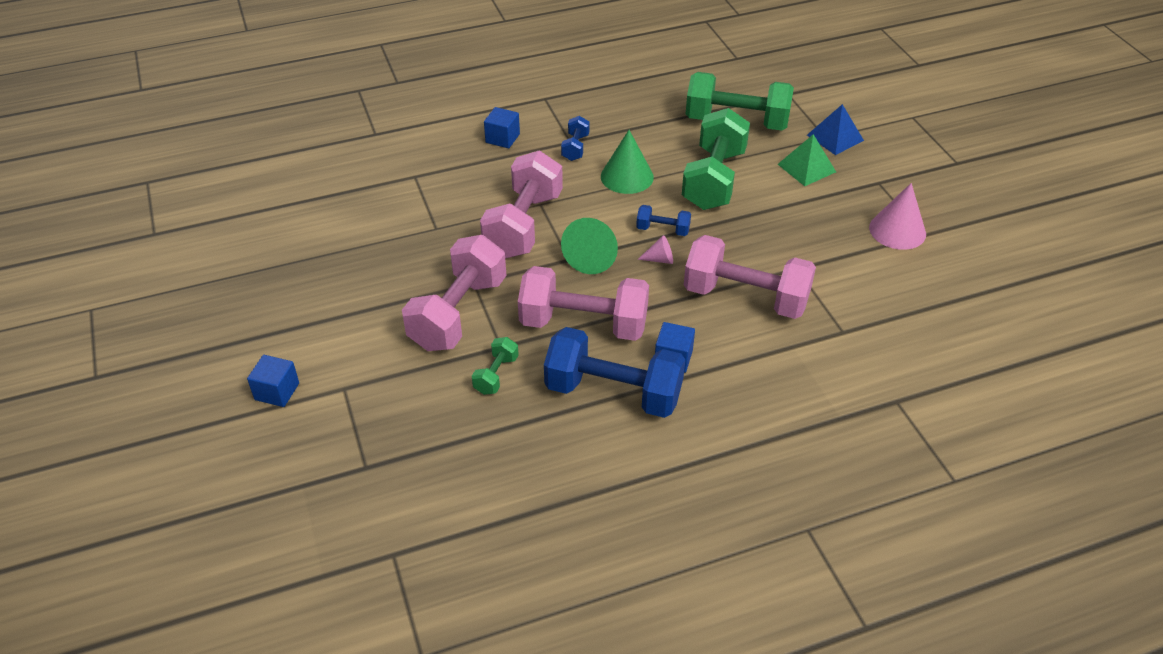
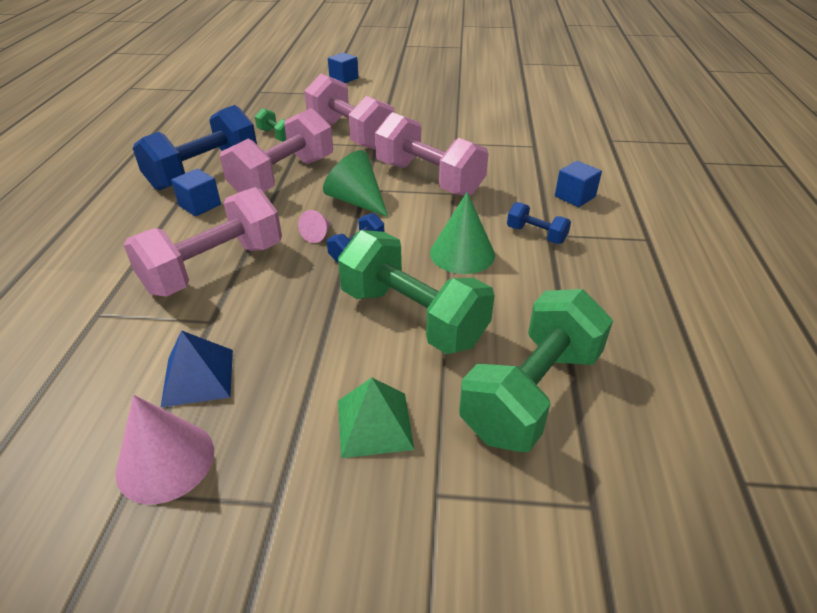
camera: 115 degrees right, 5 degrees down
blue pyramid [807,104,864,155] -> blue pyramid moved to [160,330,233,408]

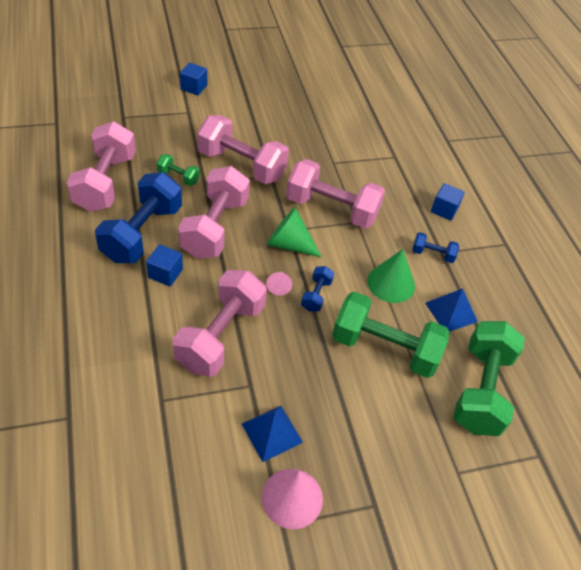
camera: 25 degrees left, 10 degrees up
green pyramid [338,378,414,458] -> none
none -> pink dumbbell [66,121,136,212]
none -> blue pyramid [425,288,478,332]

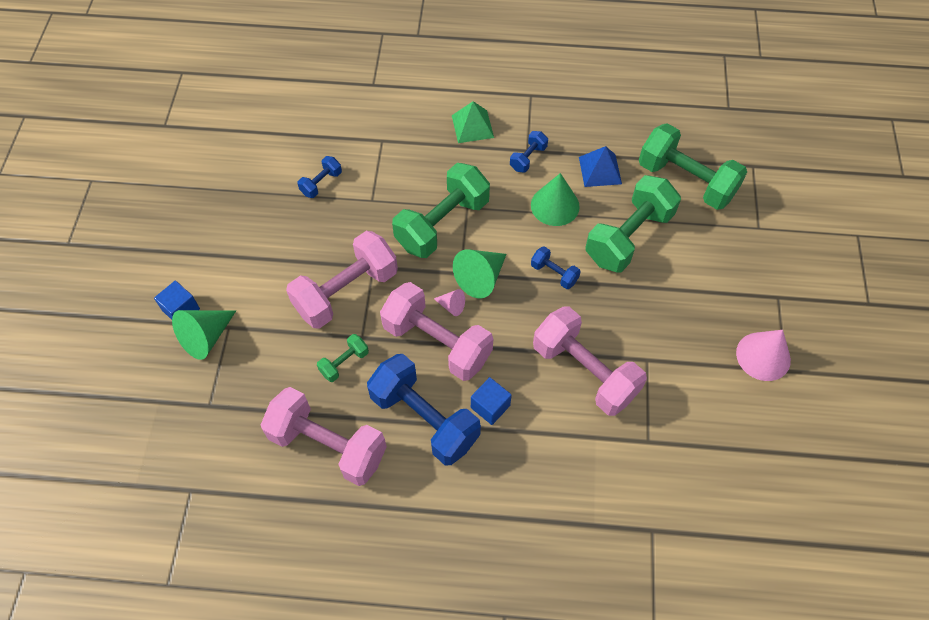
camera: 65 degrees left, 10 degrees up
blue pyramid [242,406,303,462] -> none
pink cone [266,272,292,296] -> pink cone moved to [434,289,465,316]
pink dumbbell [286,159,385,229] -> green dumbbell [392,163,490,258]
blue cube [431,183,465,221] -> green pyramid [452,101,494,143]
none -> green cone [172,310,236,360]
none -> blue dumbbell [297,156,342,198]

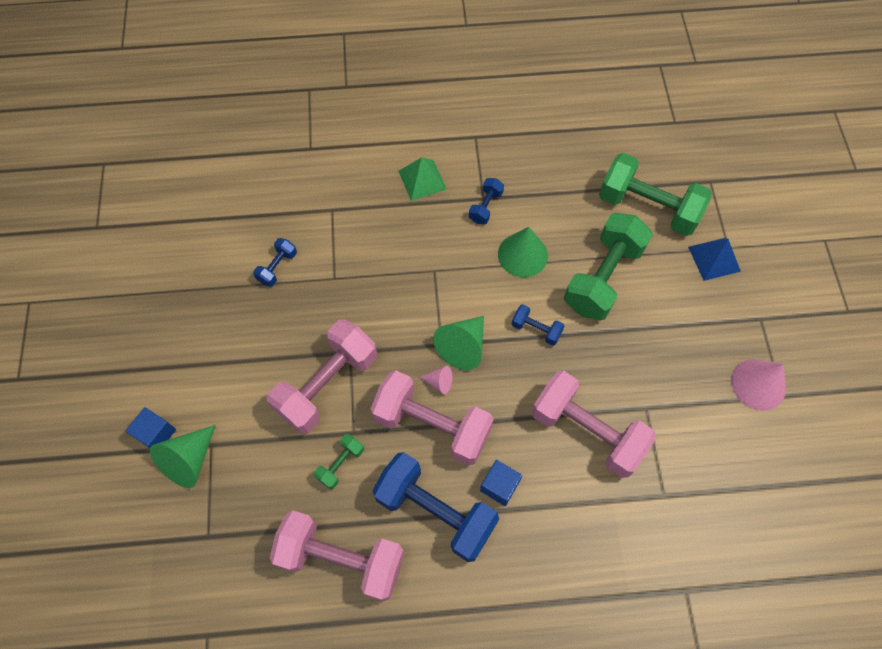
camera: 10 degrees left, 5 degrees up
green dumbbell [392,163,490,258] -> none
blue pyramid [579,146,622,187] -> blue pyramid moved to [688,238,741,281]

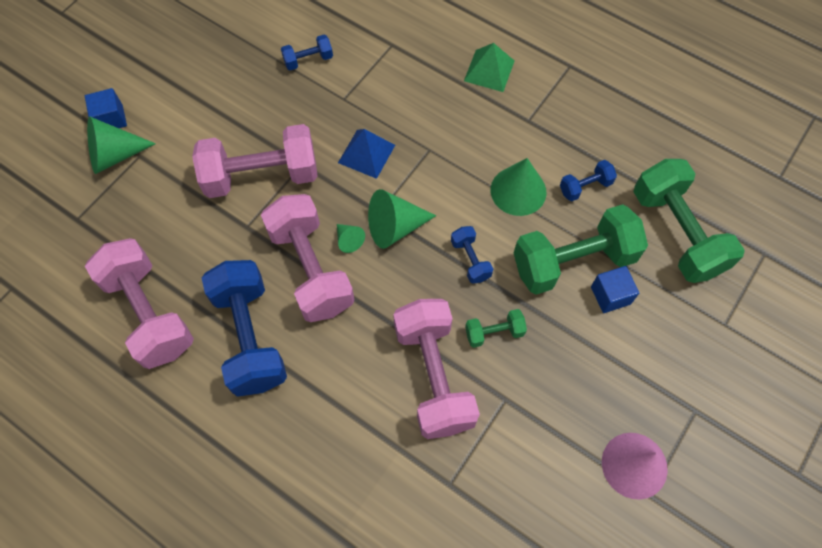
camera: 40 degrees right, 0 degrees up
green dumbbell [314,434,364,490] -> green dumbbell moved to [465,309,527,348]
pink cone [419,366,452,394] -> green cone [337,224,365,253]
blue dumbbell [469,178,504,224] -> blue dumbbell moved to [560,160,617,201]
blue cube [480,460,522,506] -> blue cube moved to [591,266,639,313]
blue pyramid [688,238,741,281] -> blue pyramid moved to [338,129,395,179]

